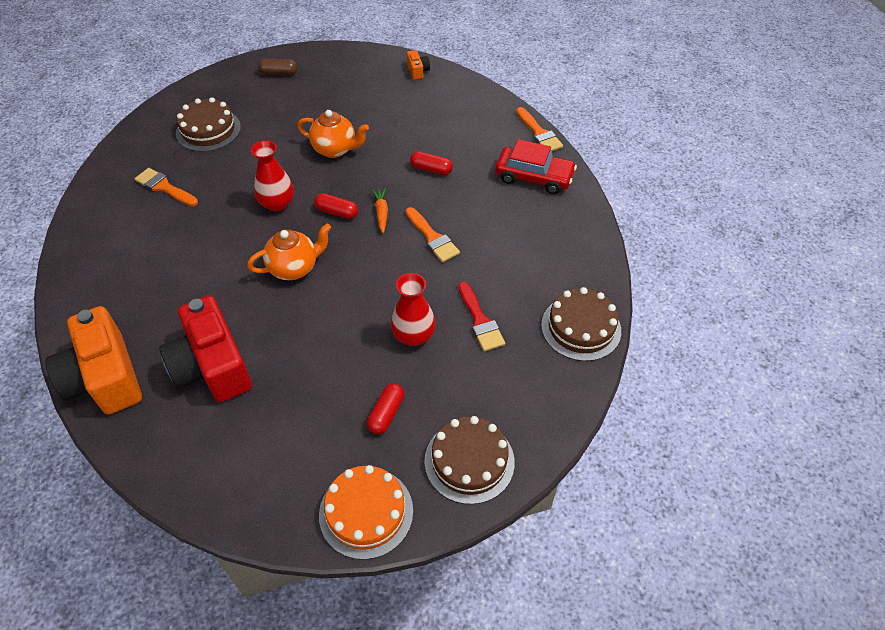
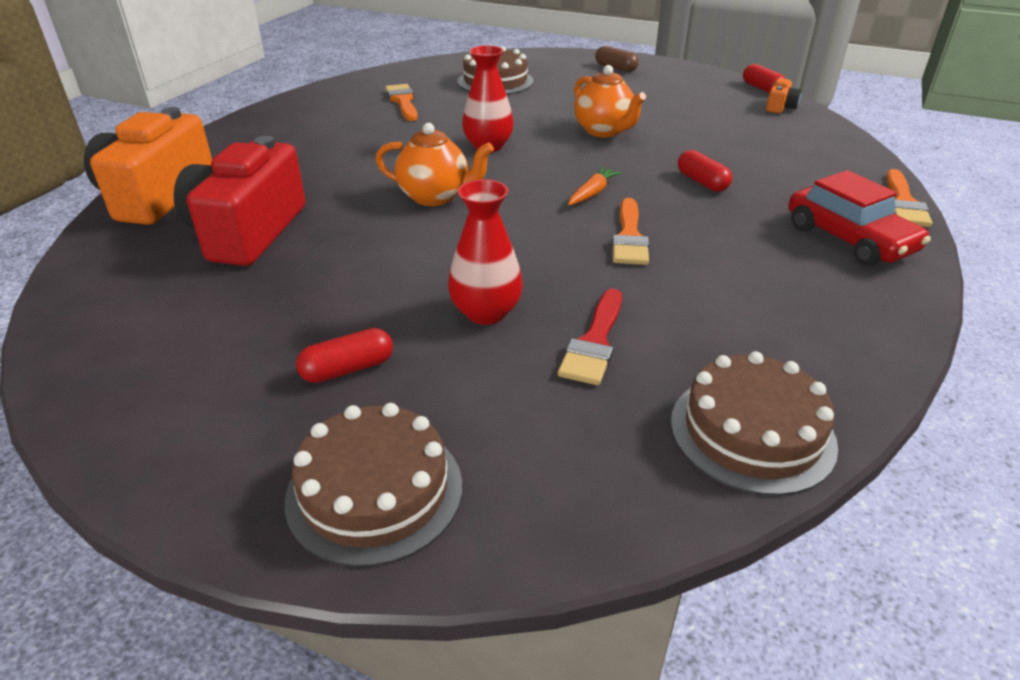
camera: 40 degrees right, 15 degrees down
red capsule [314,193,358,219] -> red capsule moved to [743,64,786,93]
orange cake [319,465,413,560] -> none

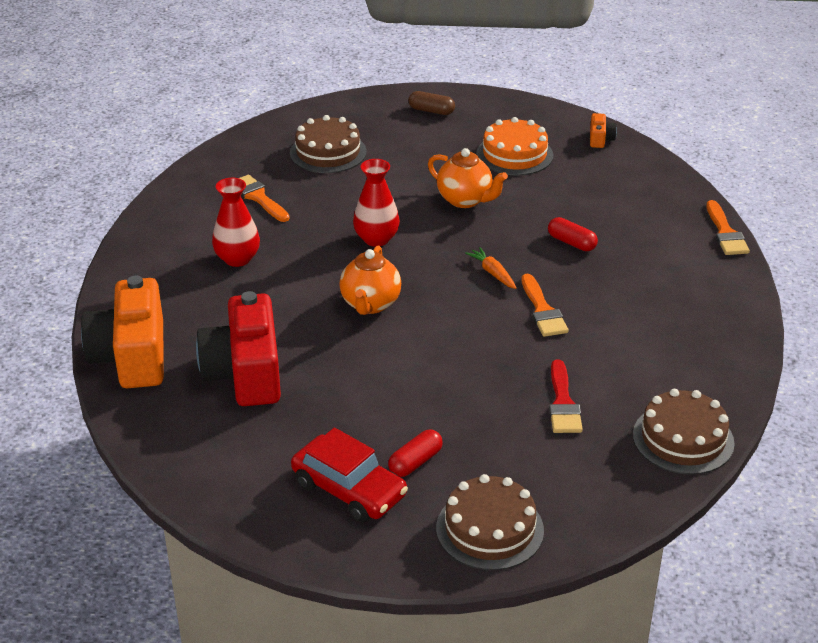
camera: 20 degrees left, 0 degrees up
orange teapot [376,123,494,206] -> orange teapot turned 105 degrees clockwise [339,245,401,315]
red vase [448,179,523,325] -> red vase moved to [212,178,260,267]
orange carrot [568,167,621,205] -> orange carrot turned 45 degrees counterclockwise [465,247,517,289]
red capsule [743,64,786,93] -> none
red car [788,170,931,266] -> red car moved to [291,428,408,522]
none -> orange cake [476,117,553,176]

